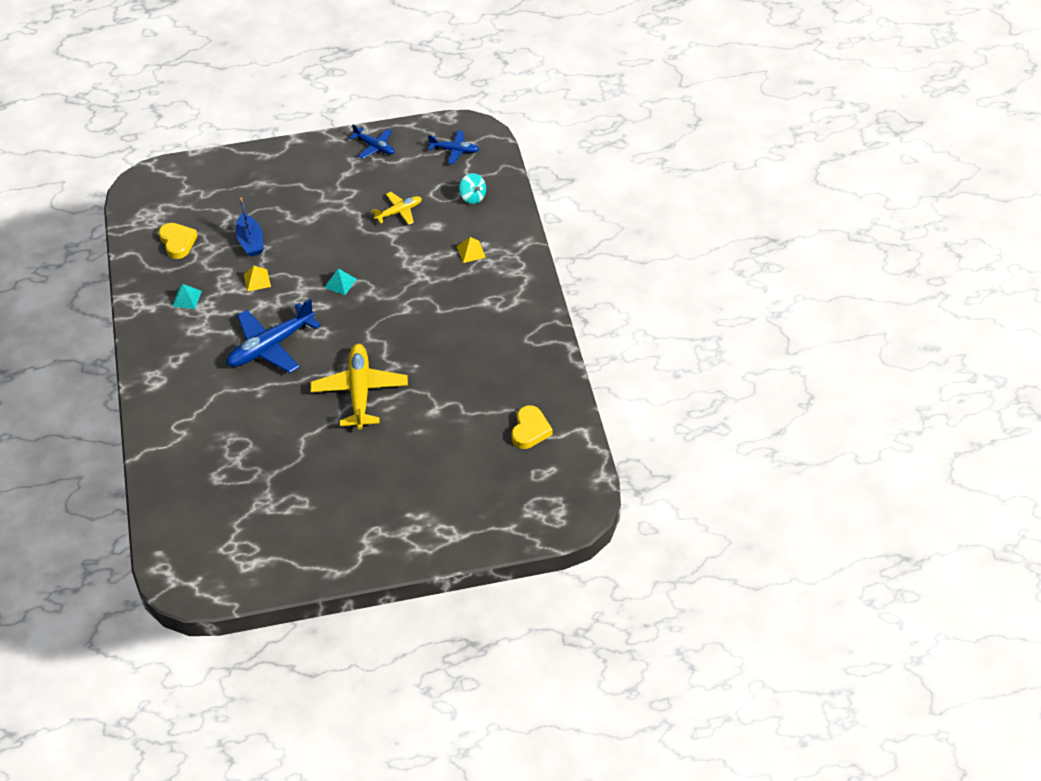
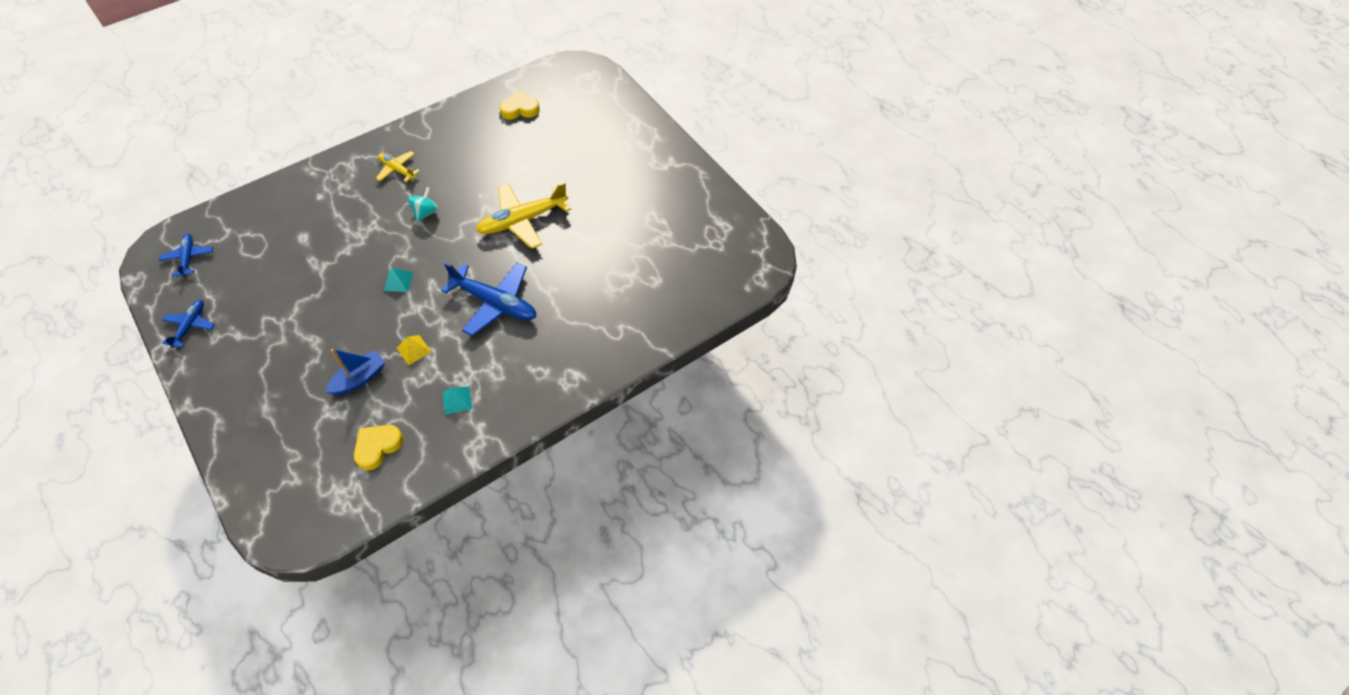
camera: 115 degrees left, 5 degrees up
yellow plane [372,192,422,225] -> yellow plane moved to [376,151,420,182]
yellow pyramid [457,237,486,263] -> none
turquoise spinning top [459,173,486,204] -> turquoise spinning top moved to [408,187,439,222]

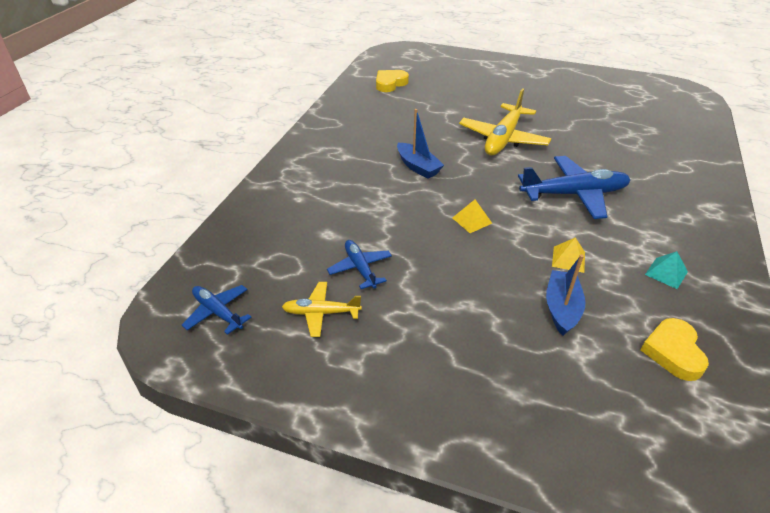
camera: 35 degrees left, 15 degrees down
blue plane [162,300,215,348] -> blue plane moved to [327,240,392,289]
yellow plane [376,151,420,182] -> yellow plane moved to [282,282,362,337]
turquoise pyramid [384,268,413,292] -> yellow pyramid [453,200,492,233]
turquoise spinning top [408,187,439,222] -> blue boat [397,109,444,179]

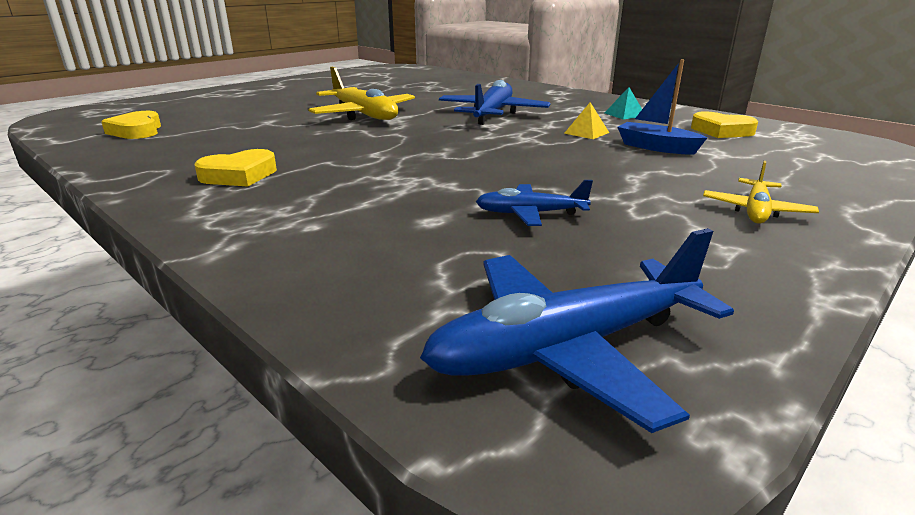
camera: 65 degrees left, 15 degrees down
blue plane [182,285,252,335] -> blue plane [420,228,734,433], size x1.81
yellow plane [282,282,362,337] -> yellow plane moved to [703,161,819,223]
blue boat [397,109,444,179] -> none
yellow pyramid [453,200,492,233] -> none
none -> yellow heart [195,149,277,186]

